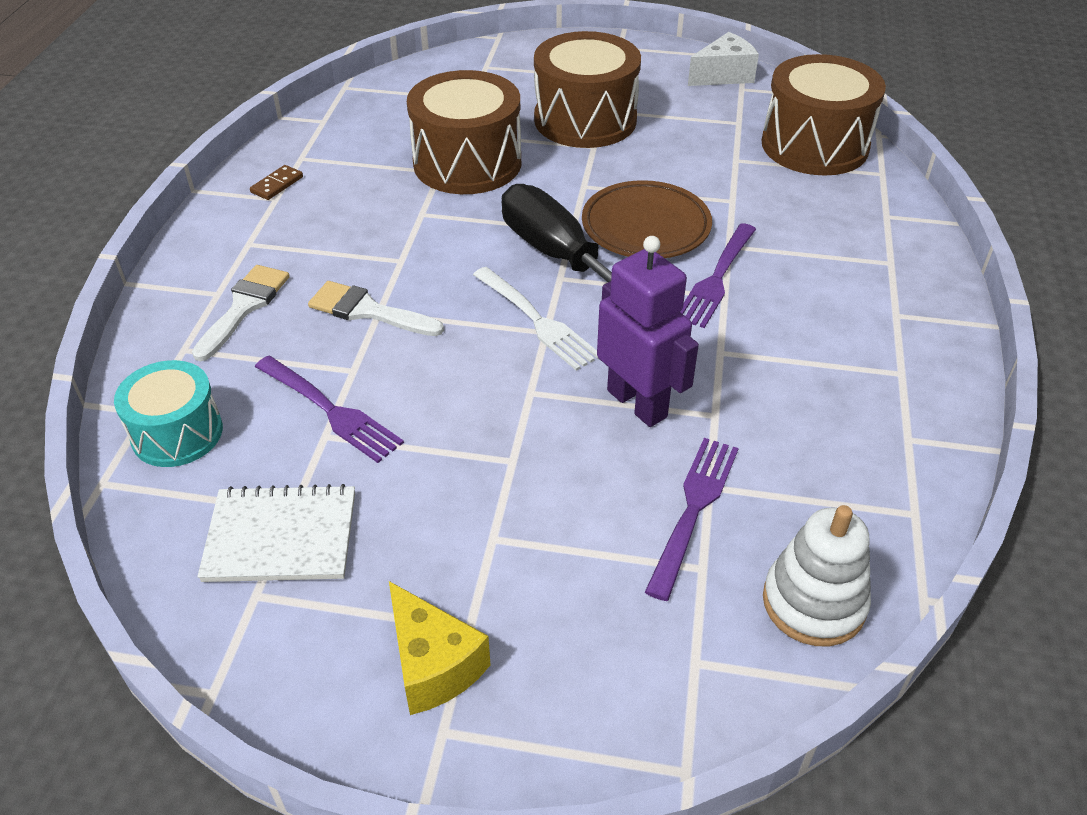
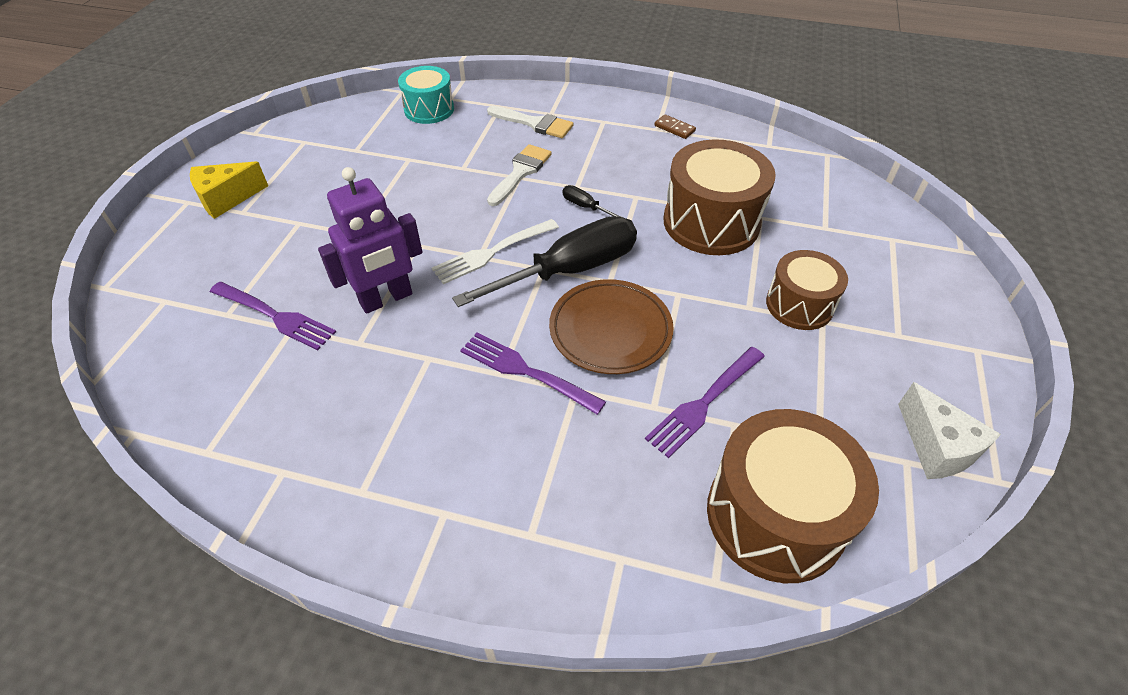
camera: 95 degrees right, 5 degrees up
white notebook [197,484,355,582] -> none
purple fork [255,356,404,463] -> purple fork moved to [645,347,765,458]
brown drum [534,31,641,148] -> brown drum [766,250,848,330], size x0.62
white stacking toy [763,505,871,646] -> none
none -> black screwdriver [563,185,621,217]

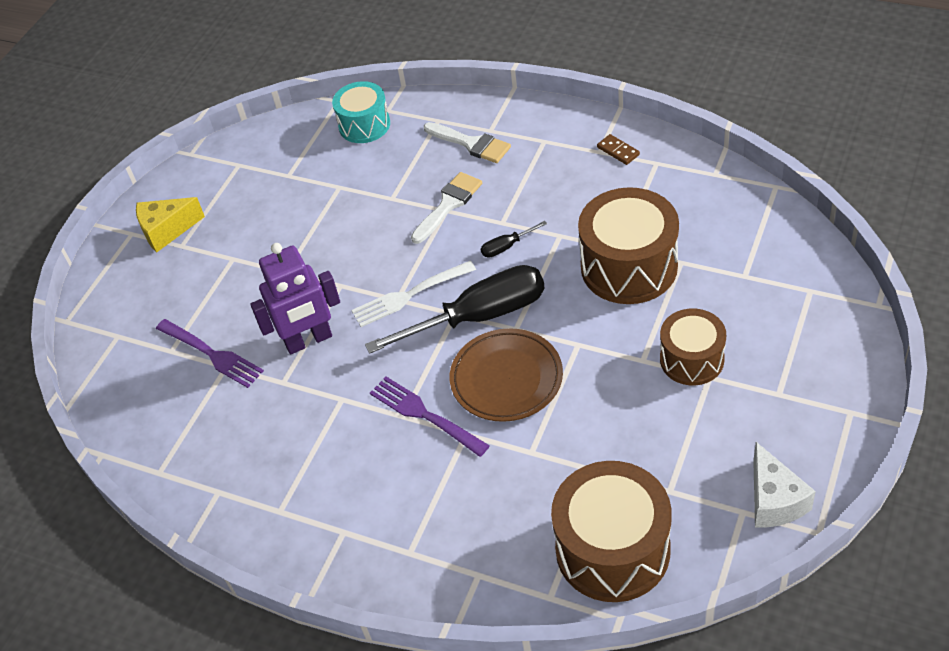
camera: 15 degrees right, 0 degrees up
black screwdriver [563,185,621,217] -> black screwdriver turned 75 degrees counterclockwise [481,221,547,258]
purple fork [645,347,765,458] -> none

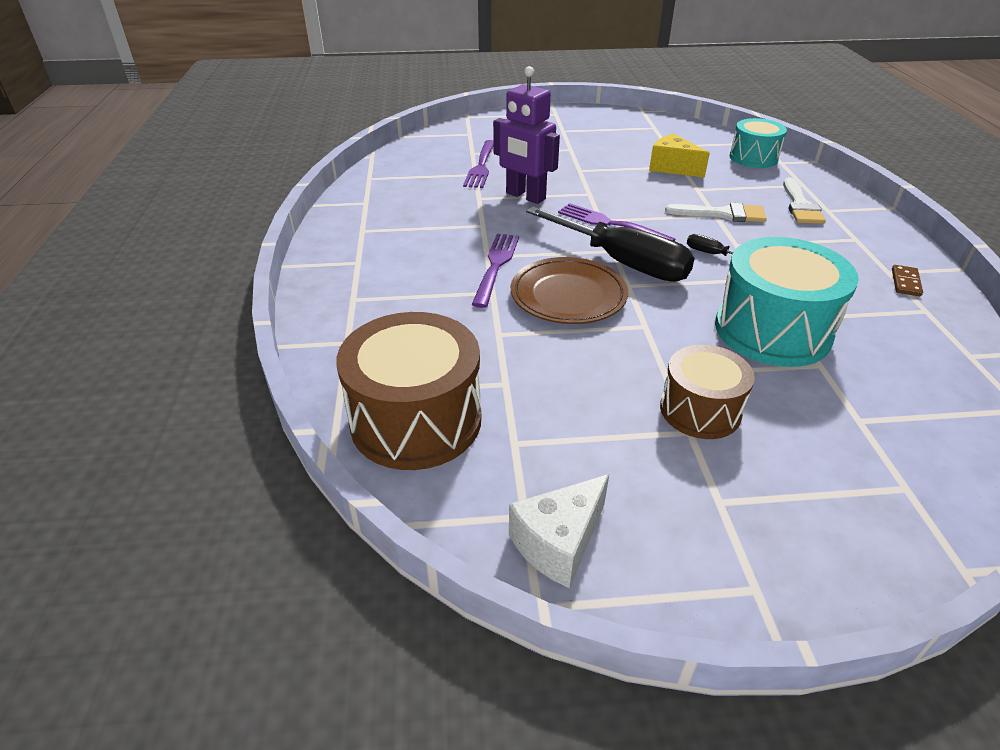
camera: 55 degrees right, 10 degrees down
yellow cheese [136,197,205,253] -> yellow cheese moved to [649,133,710,178]
white fork [351,261,476,327] -> purple fork [558,203,676,241]
brown drum [578,187,679,304] -> turquoise drum [715,237,859,367]

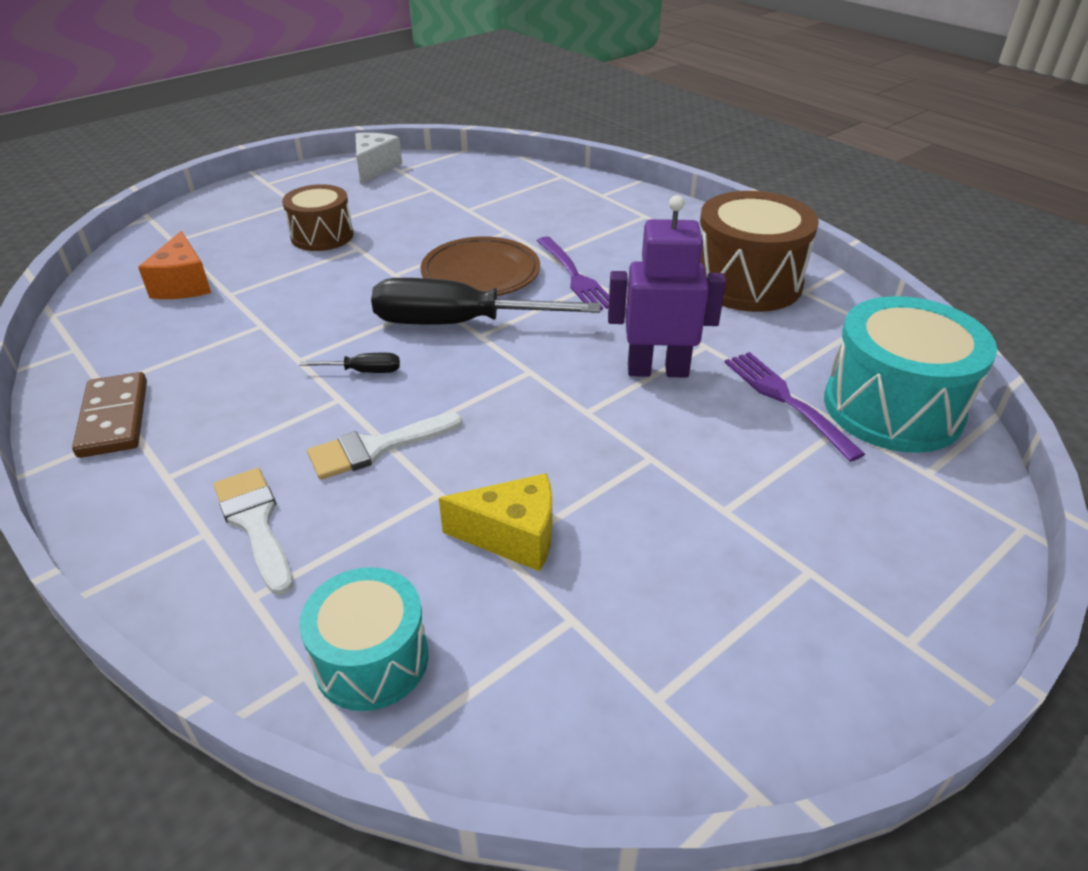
camera: 145 degrees right, 0 degrees up
brown drum [336,312,481,470] -> brown drum moved to [700,191,819,312]
purple fork [558,203,676,241] -> none
turquoise drum [715,237,859,367] -> turquoise drum moved to [824,296,997,453]
brown domino [892,265,923,296] -> brown domino [72,372,147,458], size x1.82
none -> orange cheese [138,231,211,299]

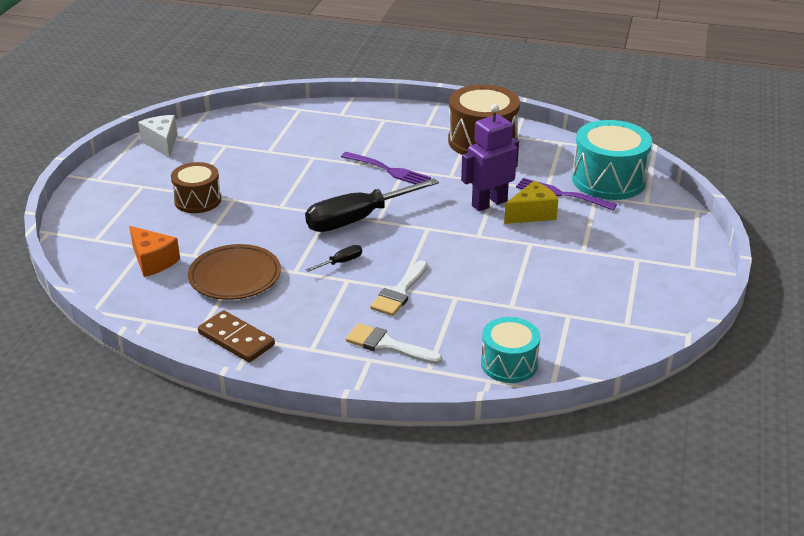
camera: 35 degrees left, 5 degrees down
brown plate [421,237,540,296] -> brown plate moved to [188,244,281,300]
yellow cheese [439,473,552,571] -> yellow cheese moved to [504,181,558,224]

